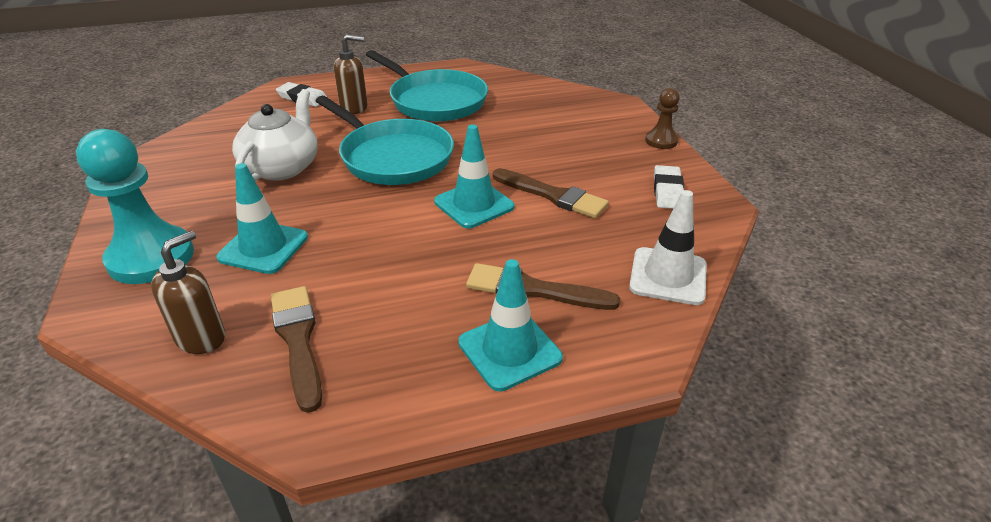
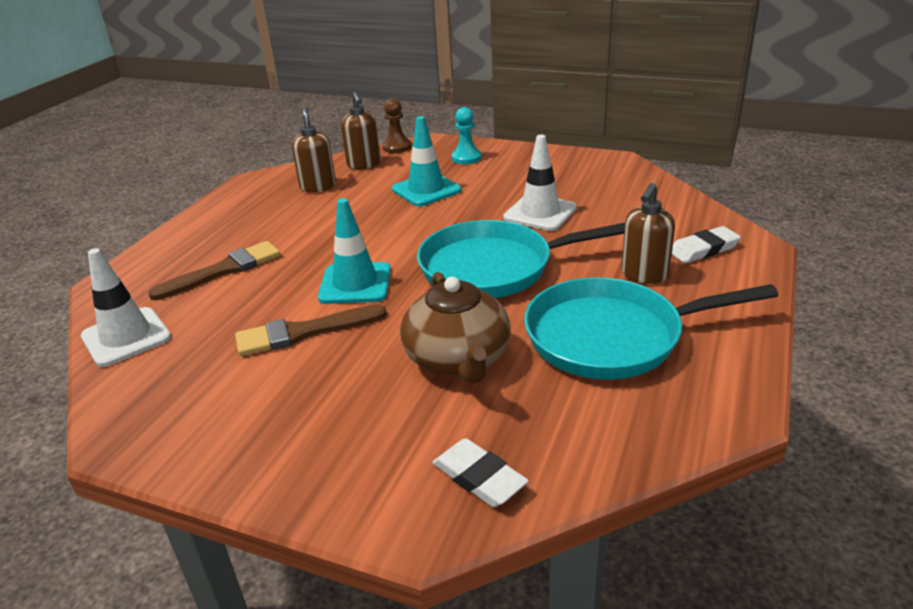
camera: 130 degrees right, 5 degrees down
turquoise pawn [76,129,194,284] -> turquoise pawn [452,107,481,164], size x0.51
white teapot [232,89,318,181] -> white traffic cone [503,135,577,231]
brown brush [271,286,322,413] -> brown soap dispenser [292,107,336,192]
turquoise traffic cone [458,259,563,391] -> none
brown pawn [645,88,680,149] -> brown pawn moved to [383,98,411,153]
white eraser [654,165,684,209] -> white eraser moved to [432,438,529,507]
none -> brown teapot [400,272,511,384]

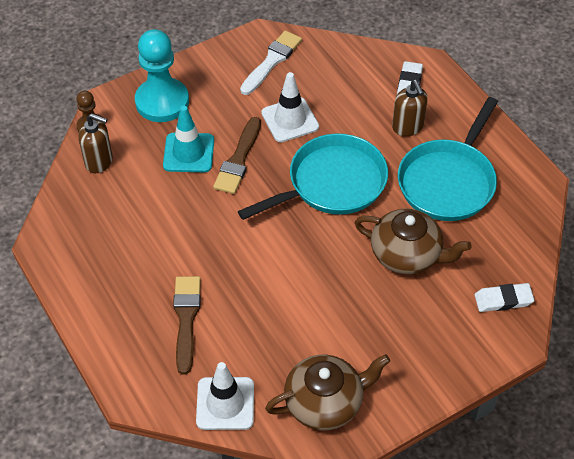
camera: 55 degrees left, 20 degrees up
brown brush [235,305,387,356] -> brown brush moved to [213,117,261,194]
brown soap dispenser [292,107,336,192] -> none
turquoise traffic cone [318,198,391,304] -> none
turquoise pan [417,220,625,298] -> turquoise pan turned 150 degrees counterclockwise [238,134,388,220]
turquoise pawn [452,107,481,164] -> turquoise pawn [135,29,189,122], size x1.94
none -> white brush [240,31,302,95]
none -> brown teapot [265,354,390,430]

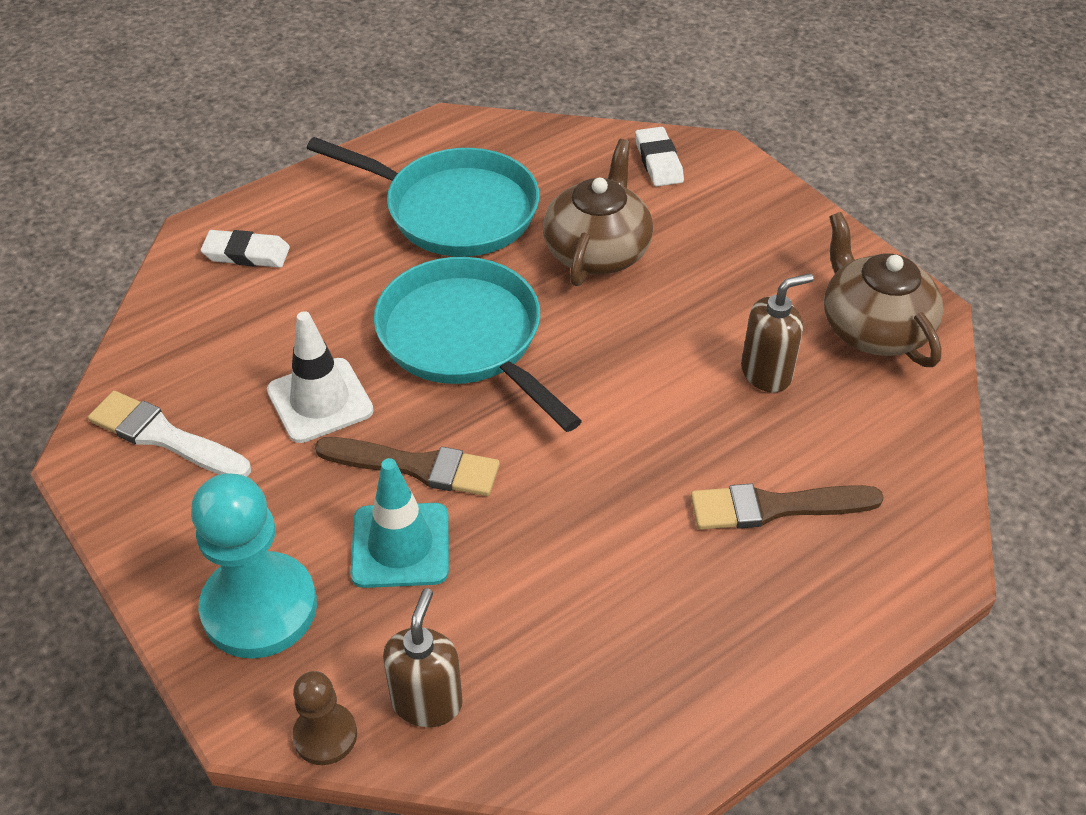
camera: 95 degrees left, 5 degrees down
white traffic cone [196,362,254,430] -> none
brown soap dispenser [392,80,428,136] -> brown soap dispenser moved to [741,273,813,393]

